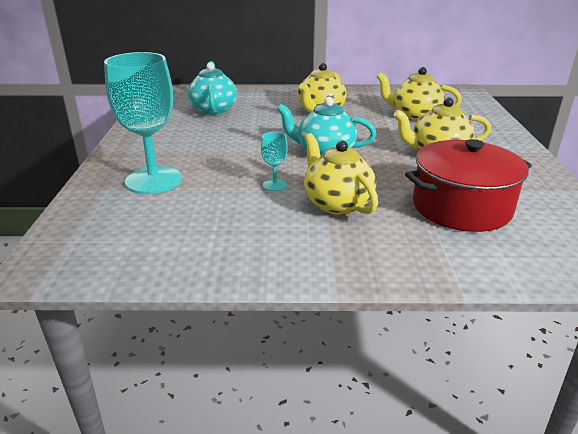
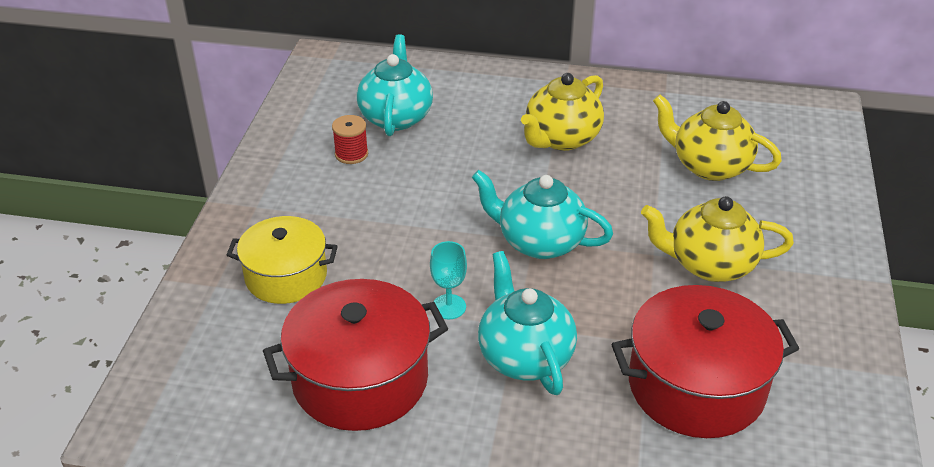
camera: 10 degrees right, 10 degrees up
turquoise goblet [104,52,182,194] -> yellow pot [227,216,338,304]
yellow teapot [304,133,378,215] -> turquoise teapot [478,251,577,395]
none -> red pot [263,279,448,431]
none -> red spool [332,115,368,164]

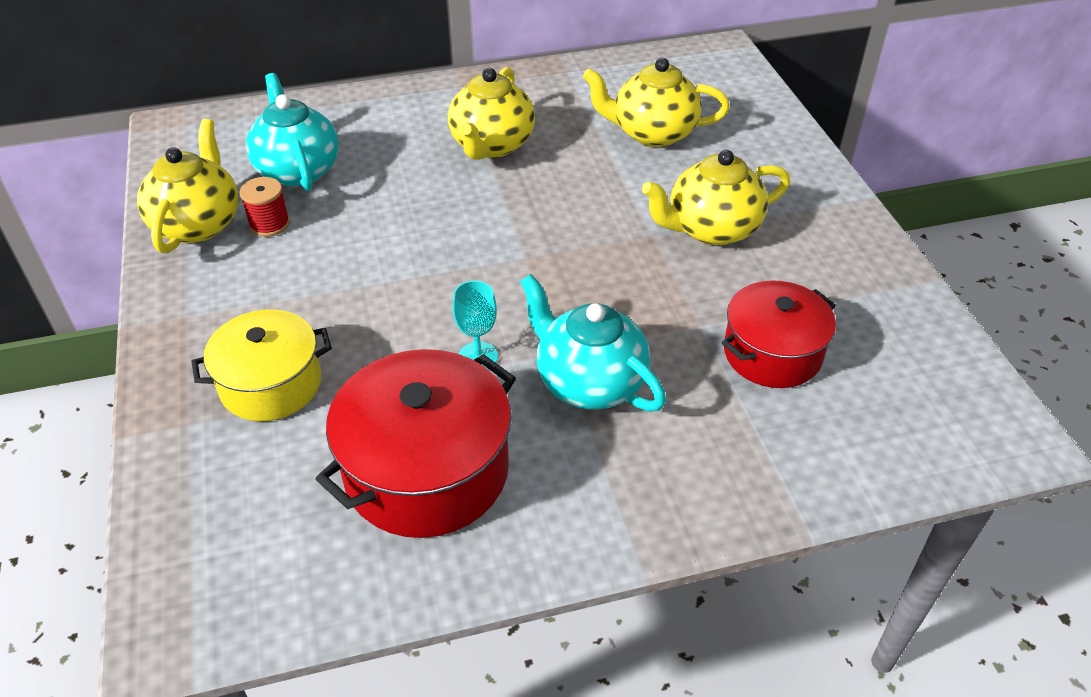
camera: 25 degrees left, 5 degrees up
turquoise teapot [472,170,613,259] -> none
red pot [612,285,799,438] -> red pot [722,280,836,388], size x0.67
none -> yellow teapot [137,119,238,253]

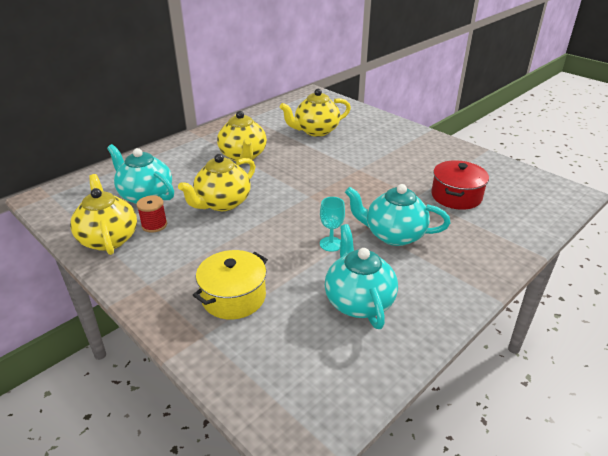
camera: 30 degrees left, 10 degrees down
red pot [316,349,516,538] -> turquoise teapot [325,224,398,329]
yellow teapot [642,150,790,245] -> yellow teapot moved to [178,154,255,211]

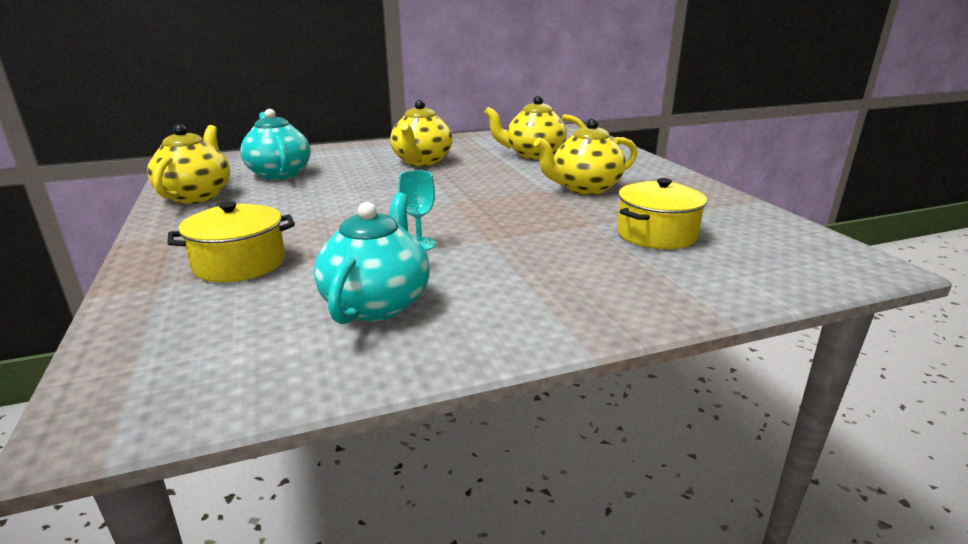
camera: 25 degrees right, 10 degrees down
red spool [136,195,167,233] -> none
yellow teapot [178,154,255,211] -> yellow teapot moved to [534,118,637,194]
turquoise teapot [345,184,450,246] -> none
red pot [431,160,489,210] -> yellow pot [617,178,707,249]

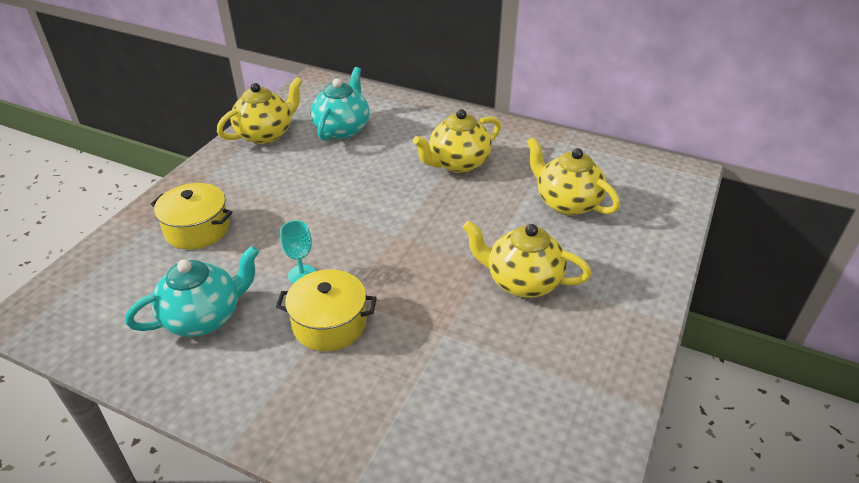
camera: 45 degrees right, 15 degrees up
yellow pot [617,178,707,249] -> yellow pot moved to [276,269,377,351]

